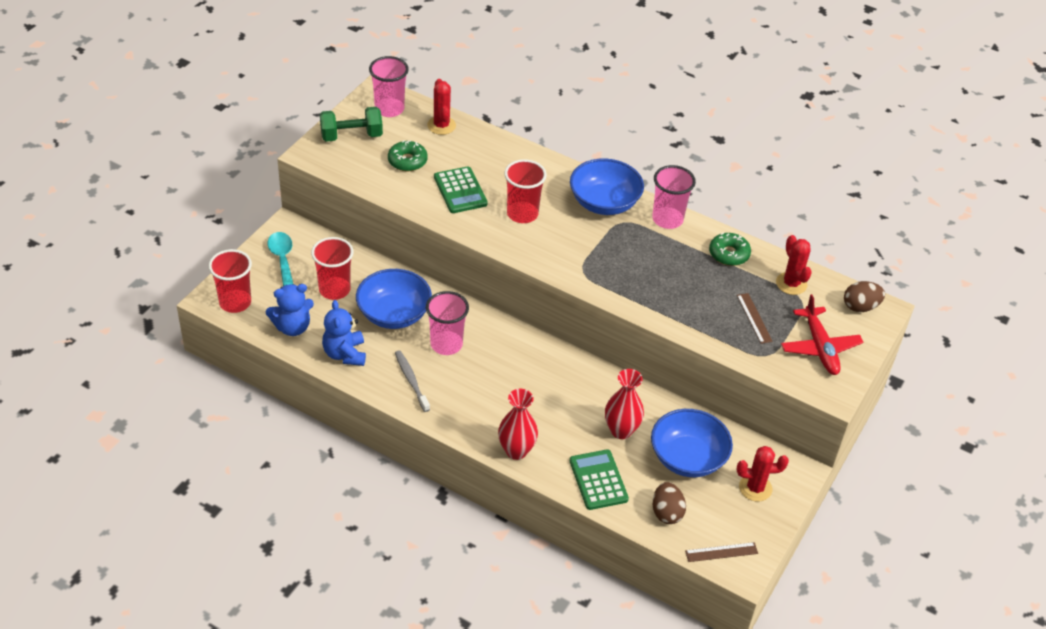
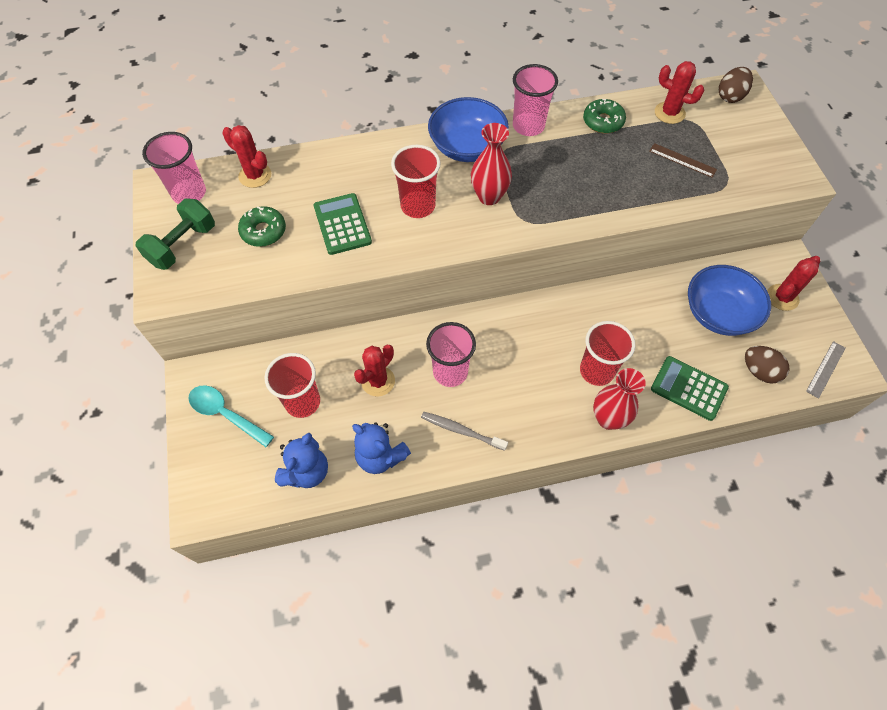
camera: 40 degrees left, 15 degrees up
red cup [209,249,252,313] -> red cup moved to [580,321,635,386]
blue bowl [356,269,432,329] -> red cactus [354,345,395,396]
green calculator [434,166,488,213] -> green calculator turned 135 degrees counterclockwise [314,193,372,255]
red vase [605,369,644,439] -> red vase moved to [471,123,512,205]
brown ruler [685,542,758,562] -> grey ruler [806,341,845,399]
red plane [781,294,864,375] -> none

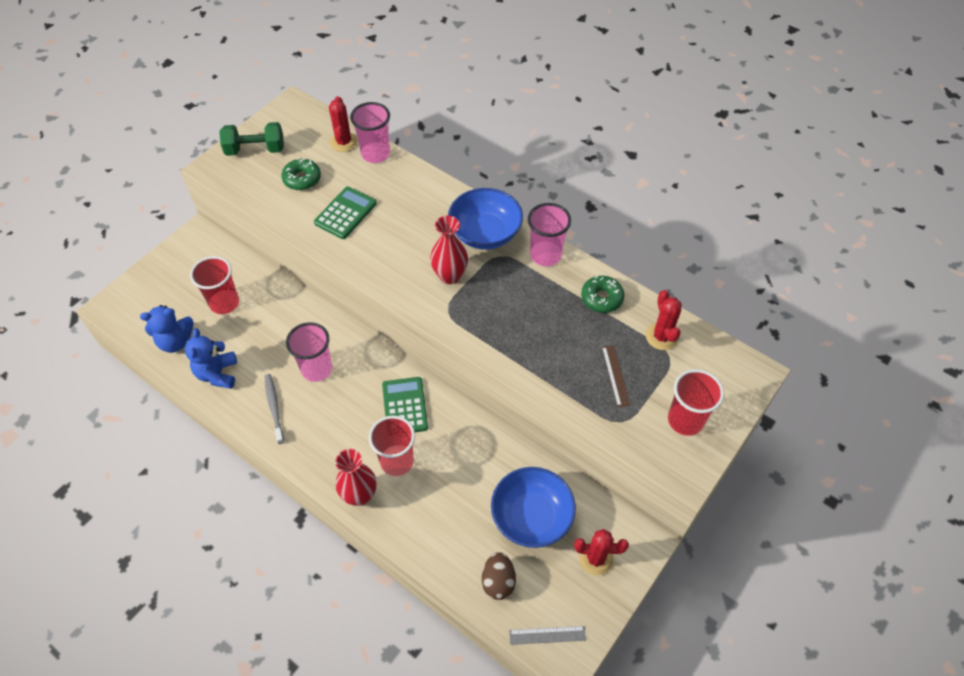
camera: 50 degrees right, 5 degrees down
pink cup [142,132,206,204] -> pink cup moved to [350,102,390,163]
turquoise spoon [188,385,274,447] -> none
red cactus [354,345,395,396] -> none
red cup [391,145,441,218] -> red cup moved to [668,369,724,436]
green calculator [651,356,729,421] -> green calculator moved to [382,377,428,432]
brown egg [719,67,753,103] -> none

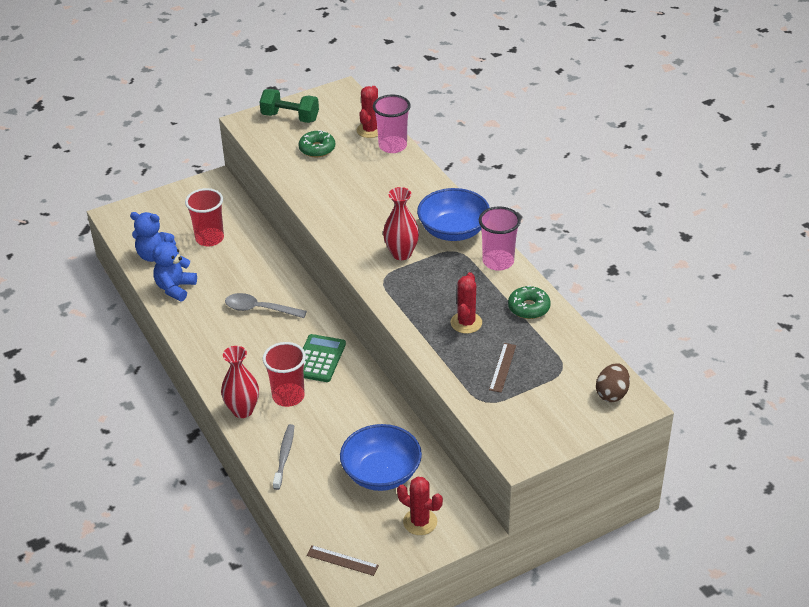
camera: 25 degrees right, 15 degrees down
grey toothbrush [265,374,284,444] -> grey toothbrush moved to [273,424,294,490]
pink cup [286,322,333,382] -> grey spoon [225,293,307,318]
green calculator [314,187,377,239] -> none
brown egg [482,552,516,600] -> brown egg moved to [596,363,630,402]
grey ruler [509,626,586,645] -> brown ruler [307,545,379,576]
red cactus [646,290,682,350] -> red cactus moved to [451,272,482,334]
red cup [668,369,724,436] -> none

